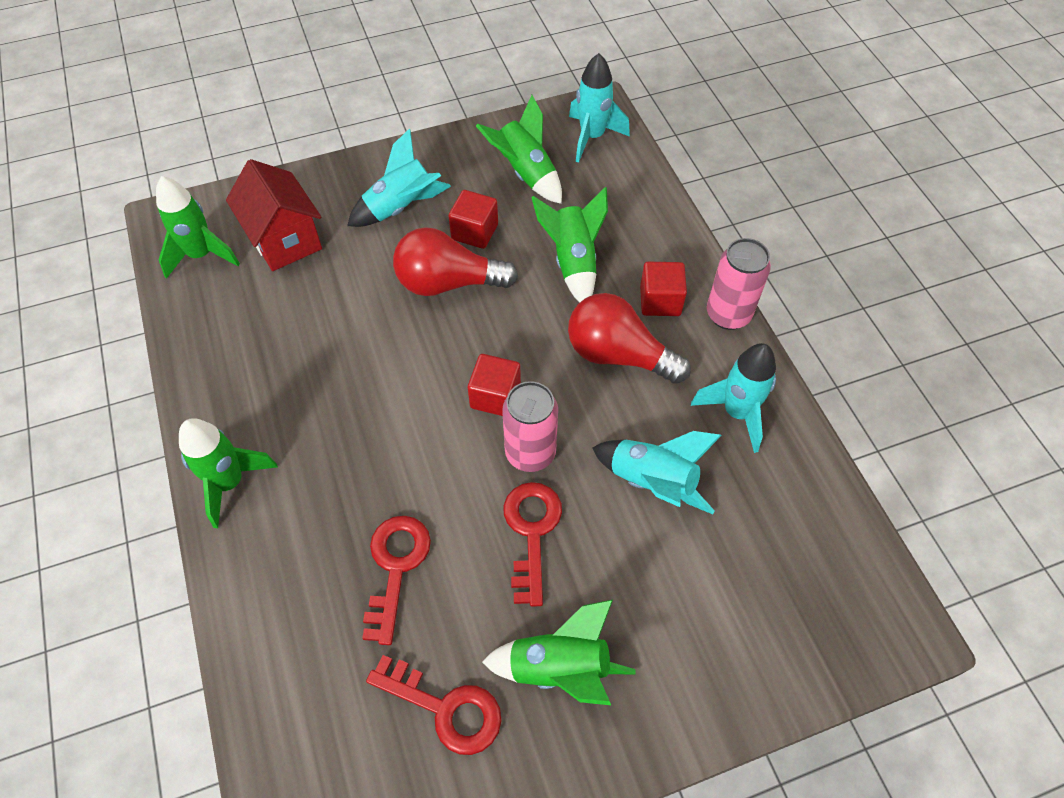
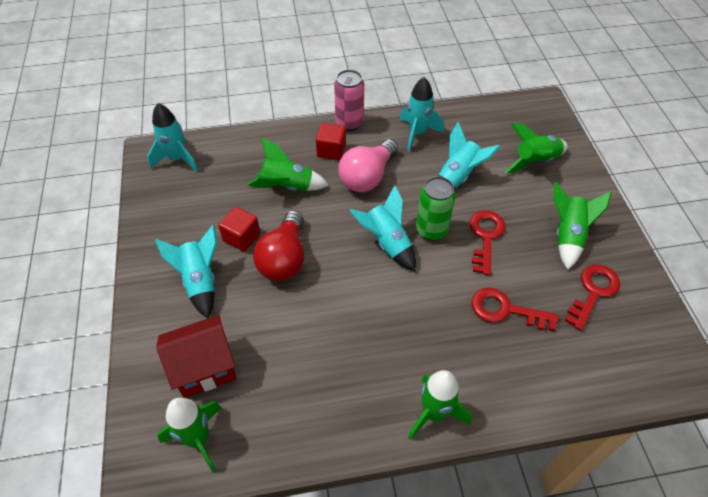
camera: 80 degrees left, 5 degrees down
red cube [468,354,521,416] -> turquoise rocket [350,185,416,271]
green rocket [476,95,562,204] -> green rocket moved to [505,123,568,174]
pink can [502,381,558,472] -> green can [416,176,456,241]
red key [504,482,562,607] -> red key turned 90 degrees clockwise [470,210,505,275]
red light bulb [568,293,691,384] -> pink light bulb [338,139,398,192]

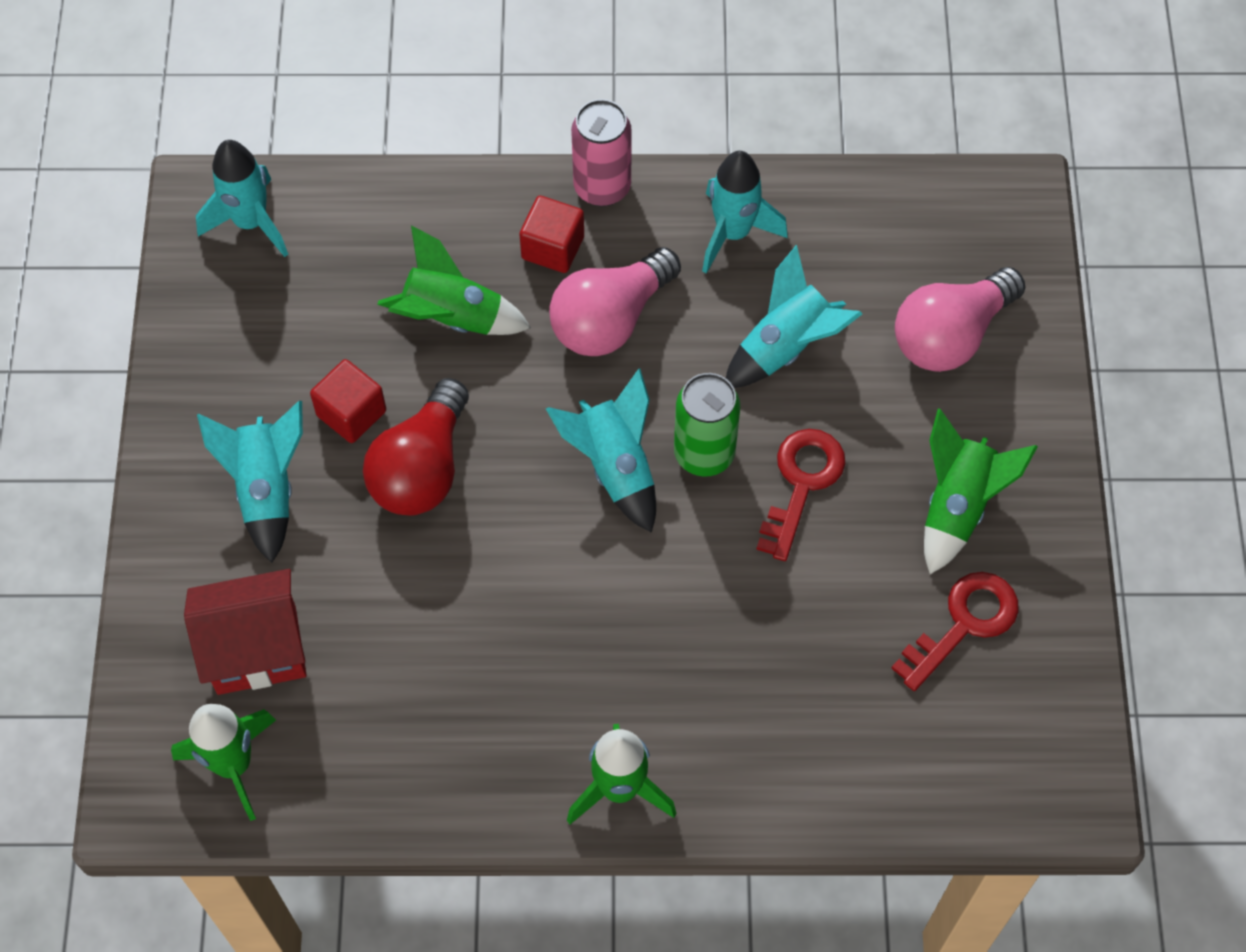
camera: 10 degrees right, 10 degrees up
red key [472,288,559,331] -> none
green rocket [505,123,568,174] -> pink light bulb [895,267,1025,372]

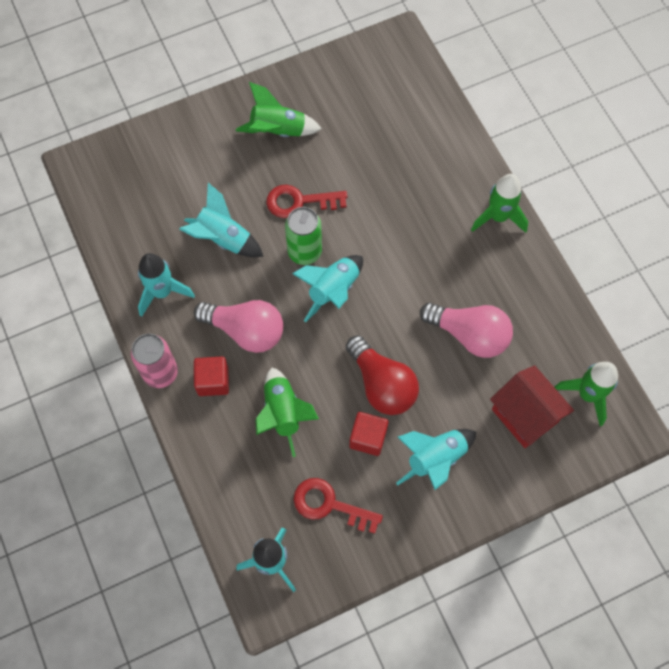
camera: 115 degrees left, 5 degrees up
red light bulb [363,378,469,516] -> red light bulb turned 60 degrees clockwise [346,335,419,415]
red key [891,572,1019,691] -> red key moved to [294,478,383,534]
pink light bulb [895,267,1025,372] -> pink light bulb moved to [420,302,513,358]

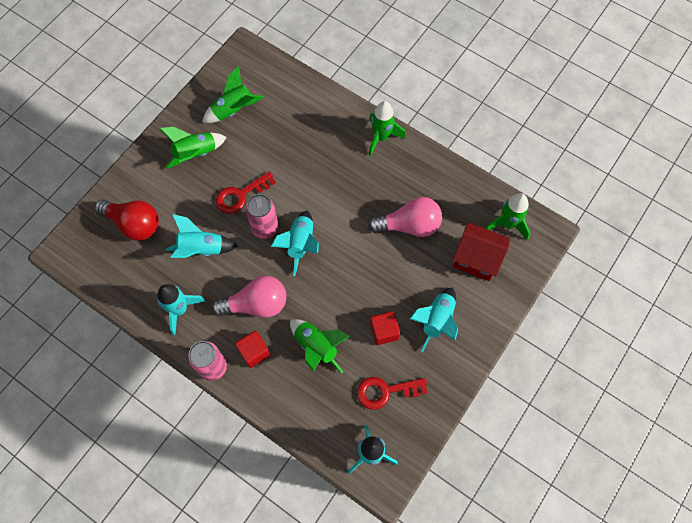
camera: 30 degrees left, 0 degrees up
green can [285,207,322,265] -> pink can [246,194,278,239]
red light bulb [346,335,419,415] -> red light bulb moved to [94,199,159,241]
none -> green rocket [202,66,264,123]

